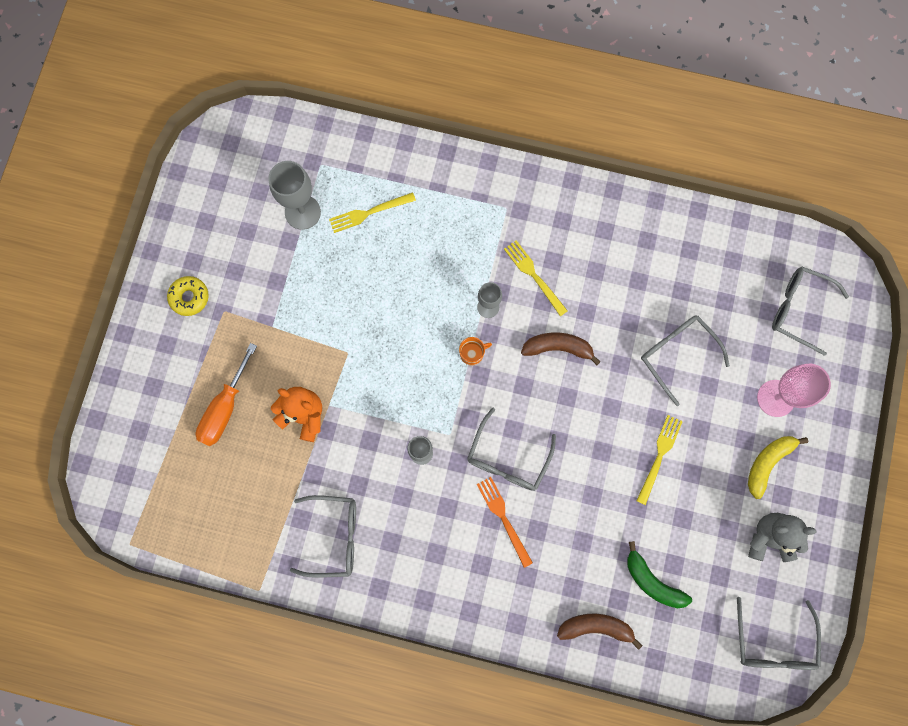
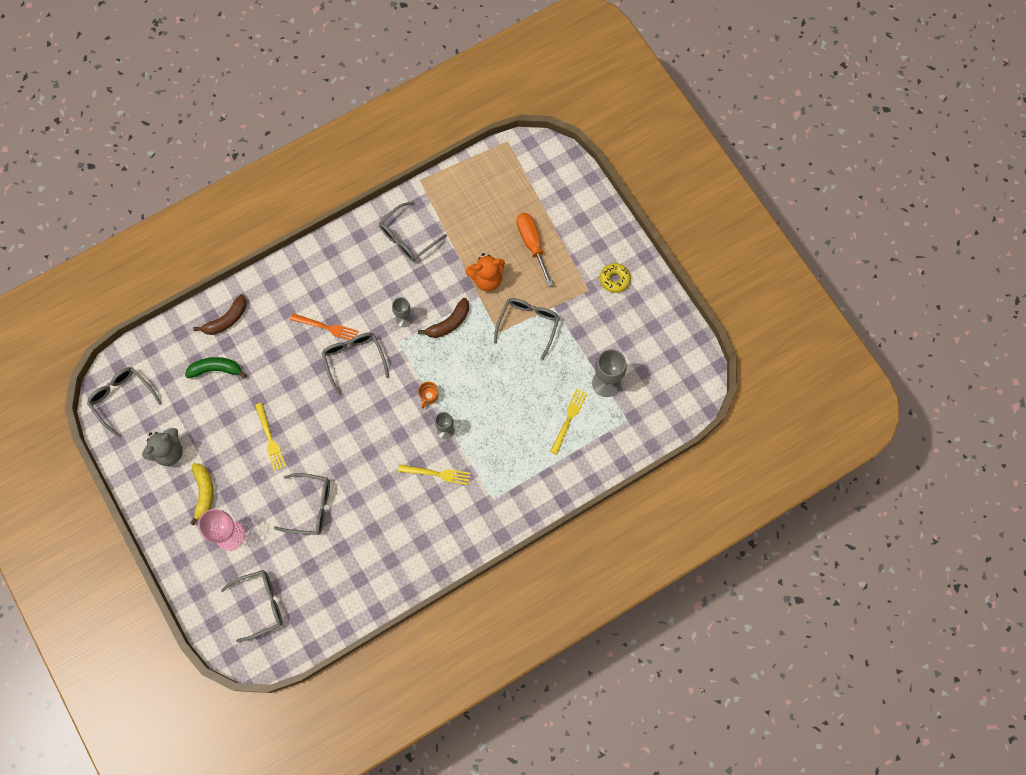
camera: 135 degrees right, 5 degrees down
brown banana [521,332,601,365] -> brown banana moved to [418,298,469,338]
none -> grey glasses [494,298,560,360]

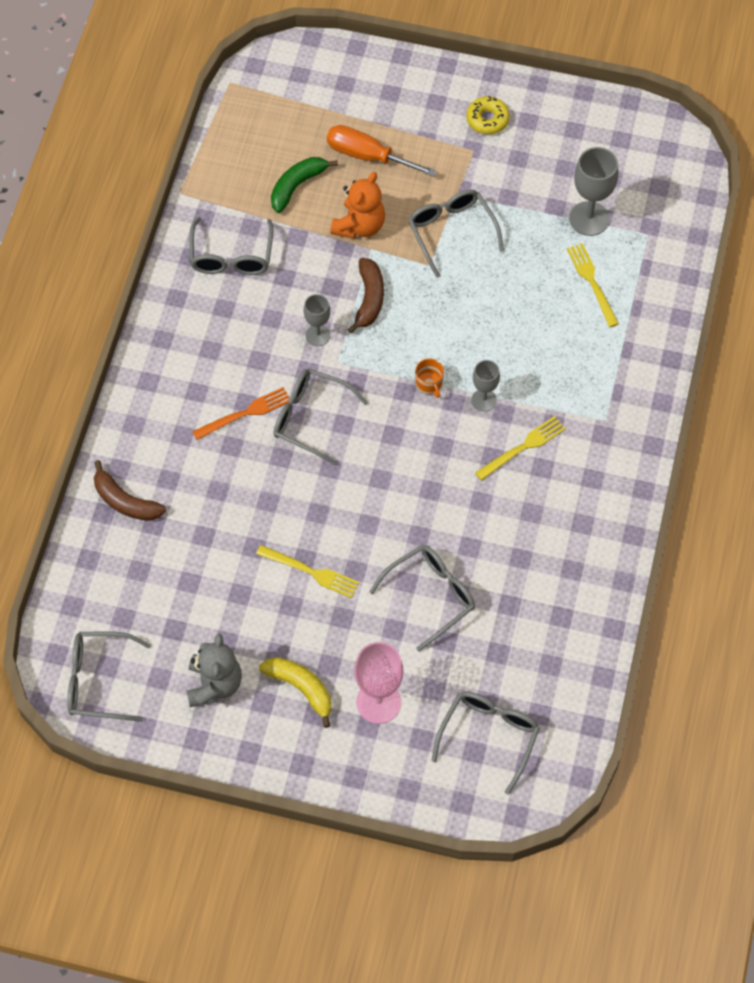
camera: 45 degrees left, 10 degrees down
green banana [185,357,247,378] -> green banana moved to [271,157,338,213]
brown banana [193,294,246,335] -> brown banana turned 120 degrees clockwise [94,460,166,521]

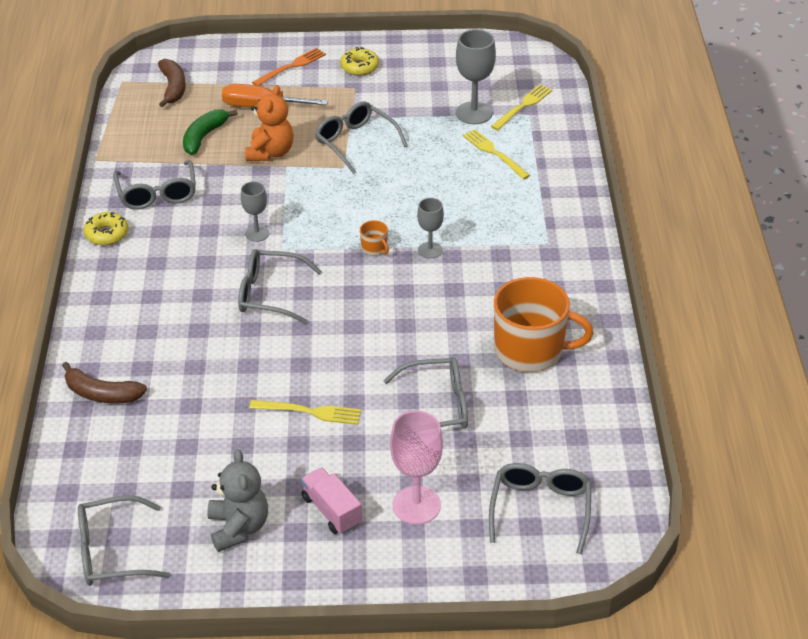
camera: 15 degrees left, 20 degrees down
orange fork [192,387,289,440] -> orange fork moved to [252,48,326,86]
yellow banana [259,657,331,728] -> pink truck [301,468,362,534]
brown banana [347,258,384,334] -> brown banana moved to [158,59,186,107]
grey glasses [369,545,475,651] -> grey glasses turned 45 degrees clockwise [383,357,468,429]
yellow fork [475,416,566,481] -> yellow fork moved to [491,84,552,130]
none -> yellow donut [84,212,129,245]
none -> orange mug [494,277,594,372]

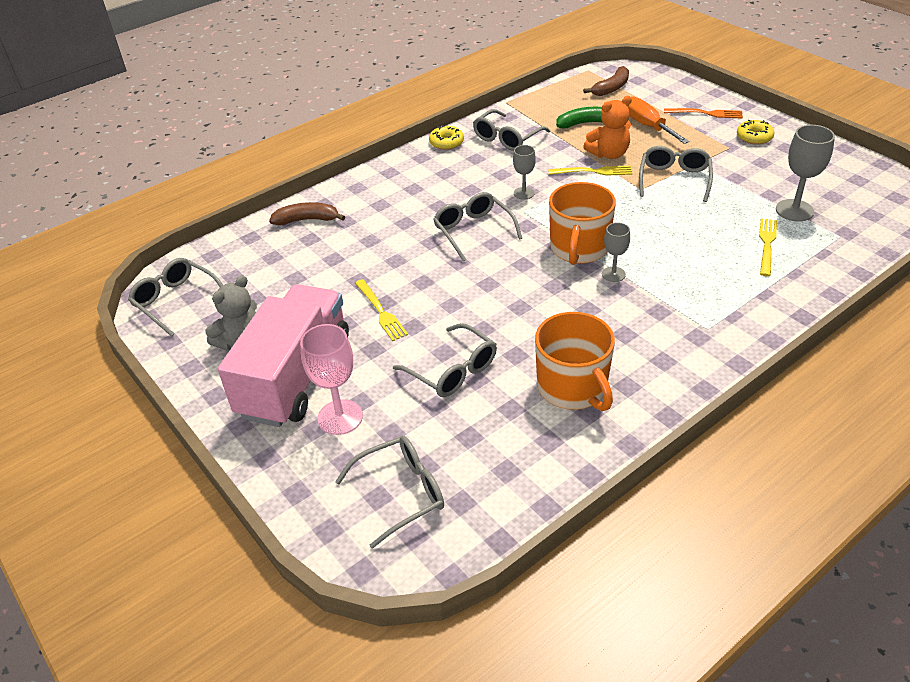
camera: 55 degrees right, 0 degrees up
brown banana [62,362,147,404] -> brown banana turned 105 degrees clockwise [269,202,345,225]
pink truck [301,468,362,534] -> pink truck [218,284,349,427], size x2.38
orange mug [360,220,389,256] -> orange mug [549,182,616,265], size x2.47
yellow fork [491,84,552,130] -> yellow fork moved to [548,166,632,176]

